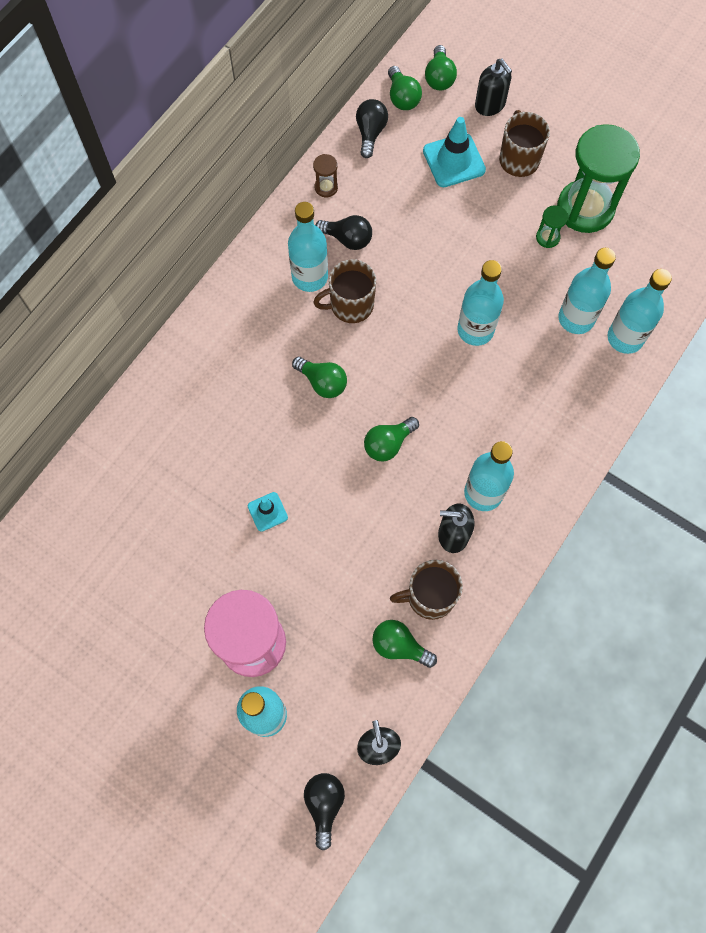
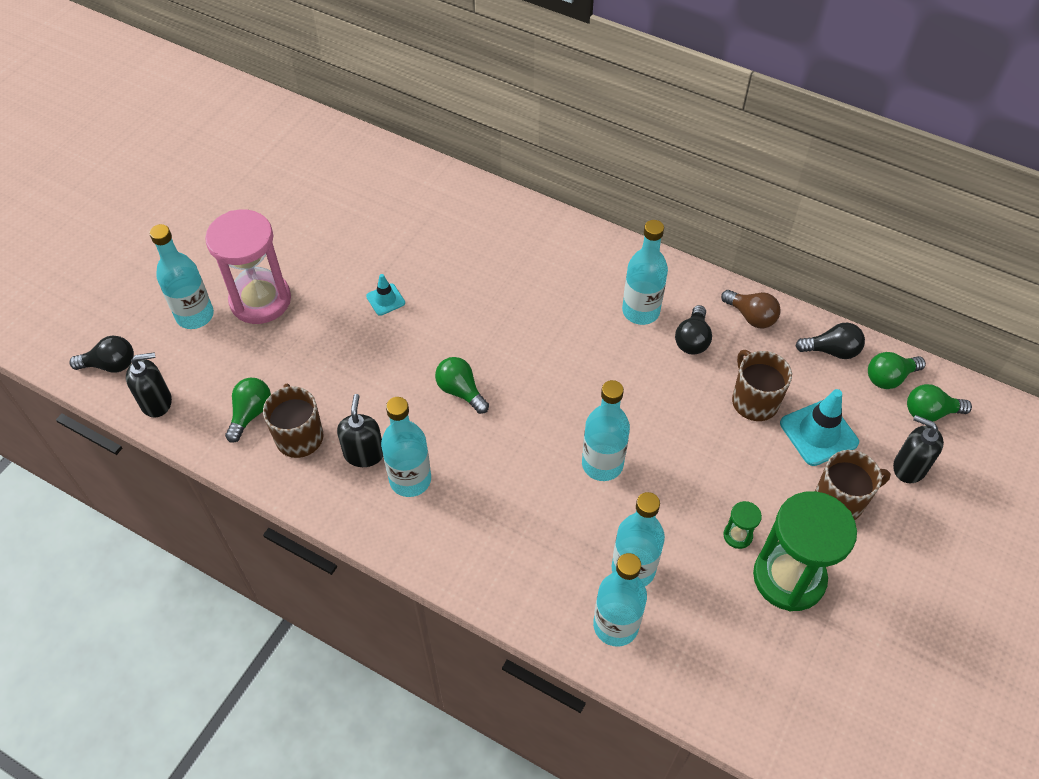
camera: 85 degrees right, 15 degrees down
green light bulb [292,357,347,398] -> none
brown hourglass [313,154,338,197] -> brown light bulb [721,290,781,329]
brown mug [313,259,376,323] -> brown mug moved to [732,350,792,421]
black soap dispenser [475,58,512,116] -> black soap dispenser turned 75 degrees clockwise [893,415,944,483]

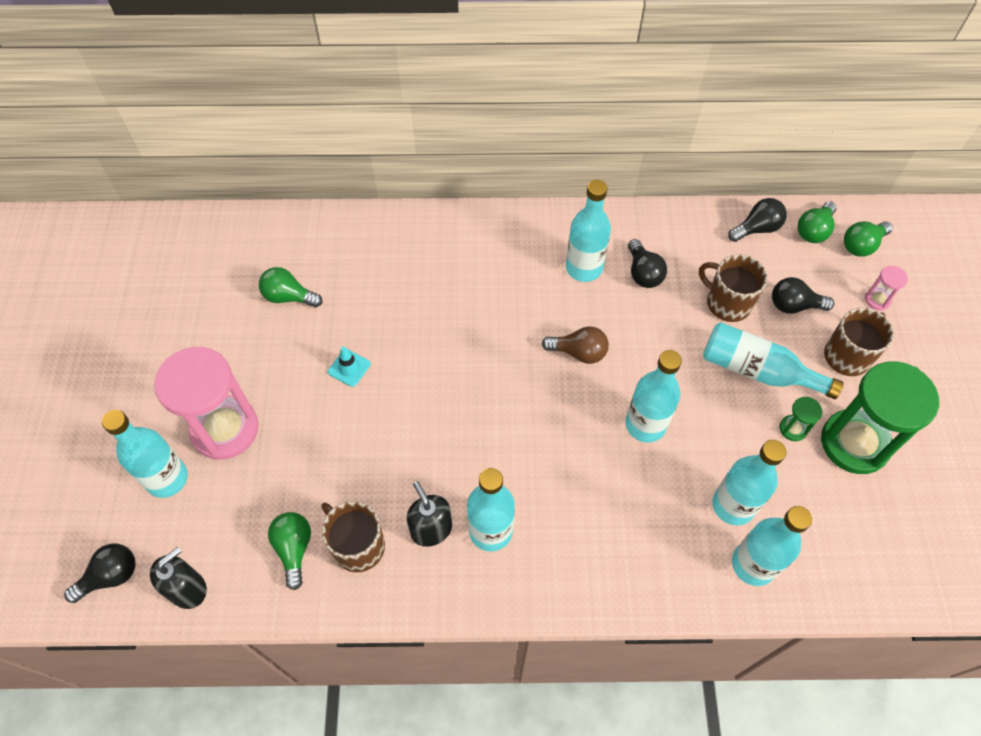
camera: 30 degrees left, 5 degrees up
green light bulb [435,357,489,414] -> green light bulb moved to [259,267,322,307]
brown light bulb [721,290,781,329] -> brown light bulb moved to [542,326,609,364]
turquoise traffic cone [780,389,859,466] -> black light bulb [772,277,834,314]
black soap dispenser [893,415,944,483] -> pink hourglass [865,266,908,311]
none -> turquoise bottle [703,323,844,399]

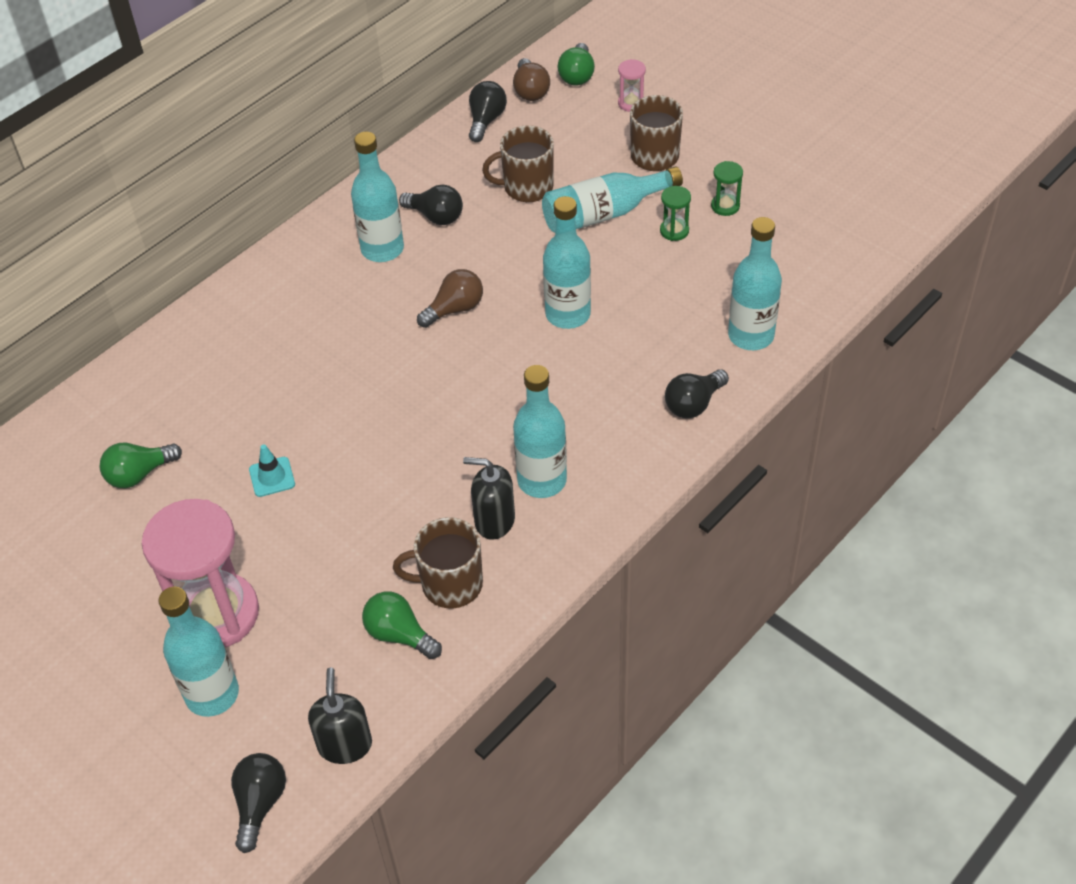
camera: 45 degrees left, 10 degrees down
turquoise bottle [713,440,786,526] -> none
black light bulb [772,277,834,314] -> black light bulb moved to [665,369,729,418]
green light bulb [798,202,837,243] -> brown light bulb [513,58,550,101]
green hourglass [821,361,939,474] -> green hourglass [711,161,743,216], size x0.41

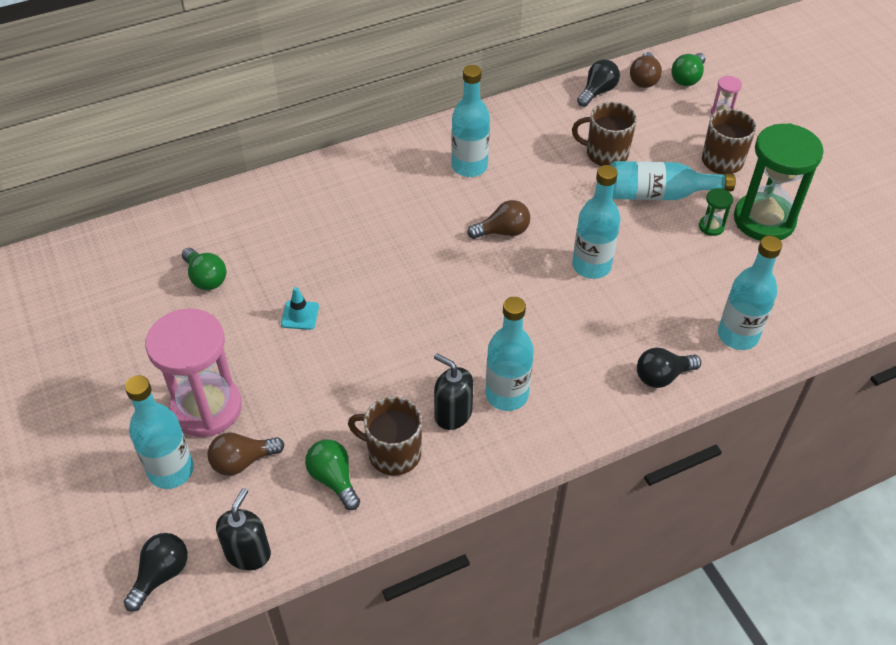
camera: 20 degrees right, 0 degrees up
green light bulb [100,443,182,488] -> green light bulb turned 120 degrees counterclockwise [182,248,226,290]
black light bulb [399,184,463,225] -> none
green hourglass [711,161,743,216] -> green hourglass [734,123,824,241], size x2.42
none -> brown light bulb [207,432,284,476]

